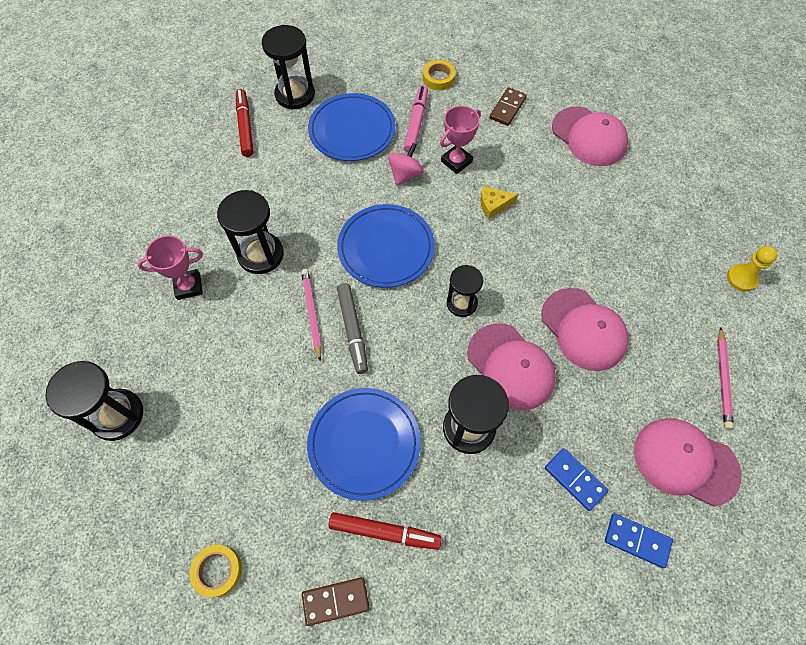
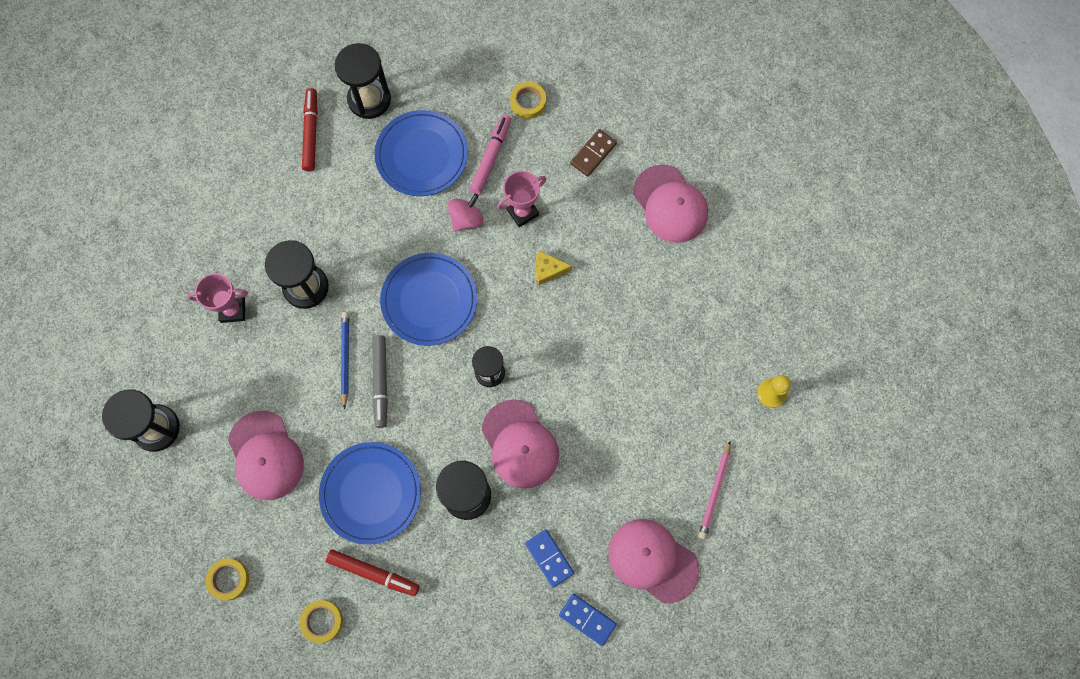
camera: 10 degrees right, 10 degrees up
pink pencil [301,269,322,361] -> blue pencil [341,312,349,409]
brown domino [302,577,370,626] -> yellow tape [300,600,343,643]
pink cap [541,288,629,371] -> pink cap moved to [228,411,304,500]

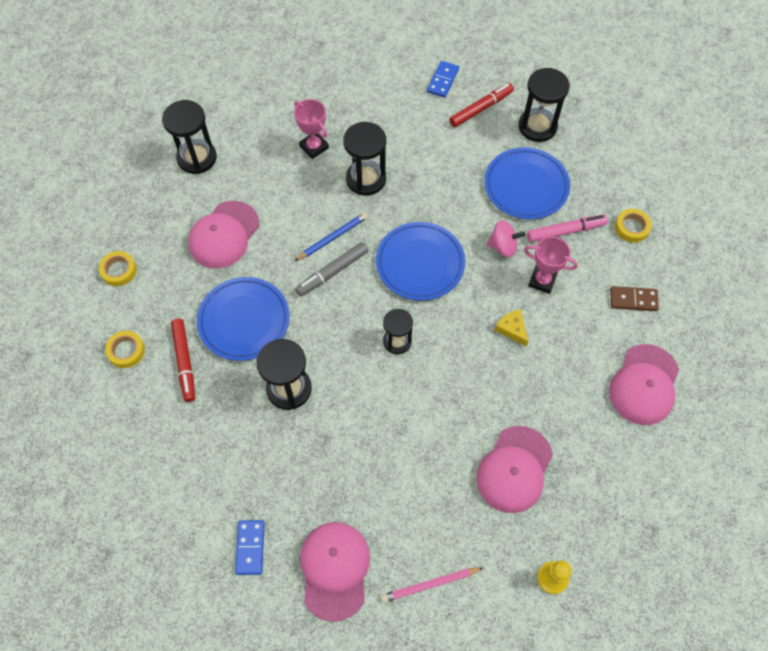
camera: 55 degrees right, 10 degrees down
pink cap [482,400,559,489] -> pink cap moved to [476,426,553,513]
blue domino [525,529,574,588] -> blue domino moved to [427,61,459,98]

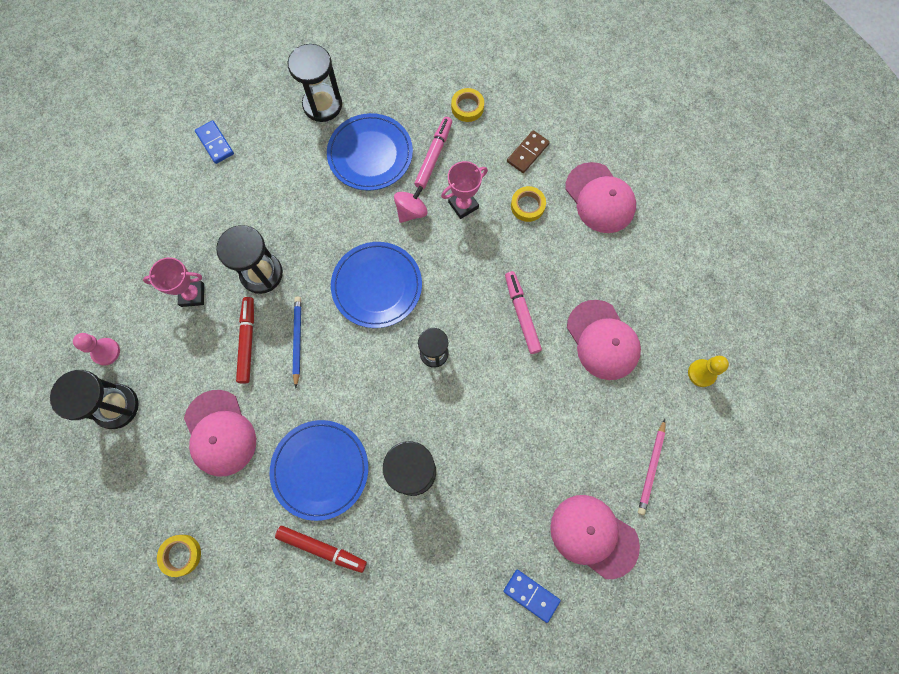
camera: 55 degrees left, 10 degrees up
yellow tape [105,331,145,368] -> yellow tape moved to [511,186,546,222]
grey marker [295,242,368,296] -> none
red marker [449,83,514,127] -> red marker moved to [236,297,254,384]
yellow cheese [494,309,528,346] -> none
none -> pink pawn [73,333,120,365]
none -> pink marker [505,271,542,354]

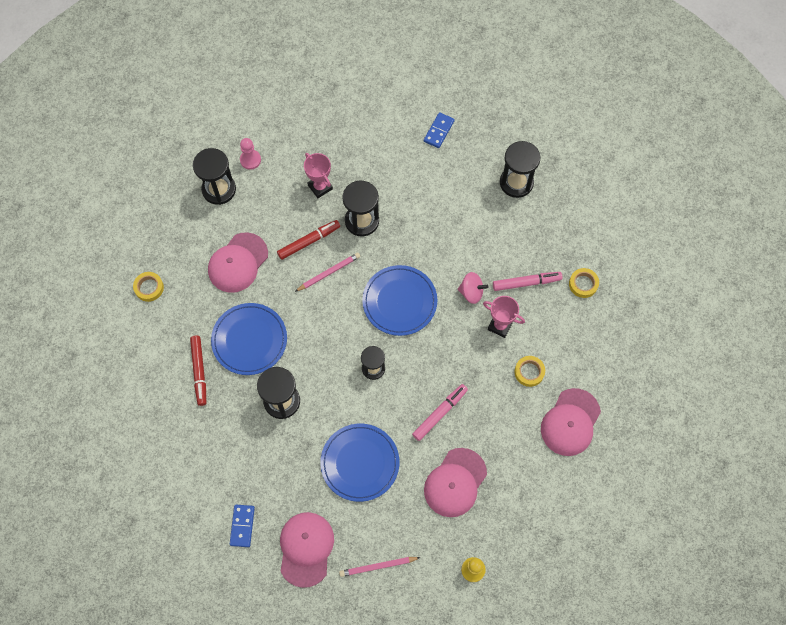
camera: 60 degrees right, 5 degrees down
blue pencil [292,296,301,388] -> pink pencil [295,253,360,292]
blue plate [327,113,413,191] -> blue plate moved to [320,424,399,502]
brown domino [507,130,550,173] -> none

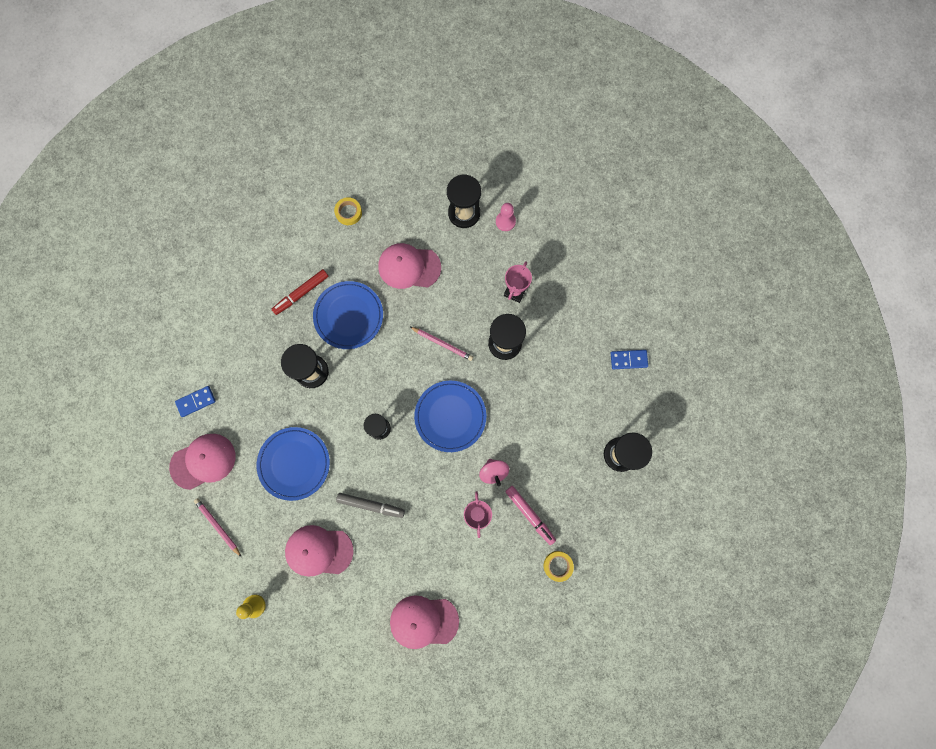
camera: 60 degrees right, 10 degrees up
red marker [277,220,340,260] -> none
pink marker [412,384,468,441] -> grey marker [336,493,405,518]
yellow tape [515,356,545,387] -> none

